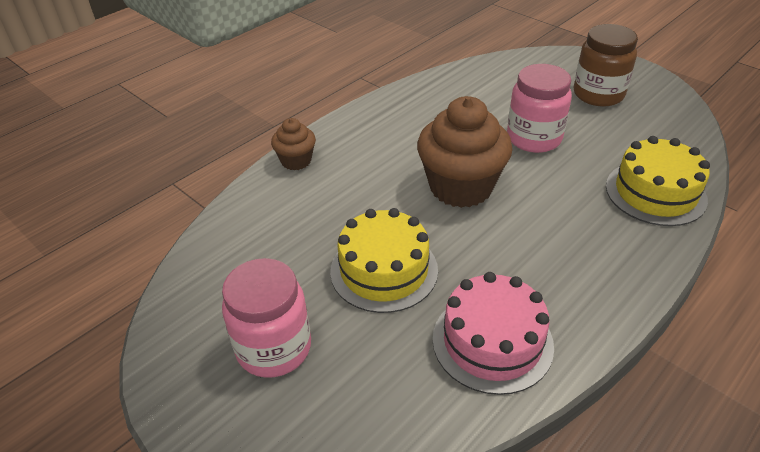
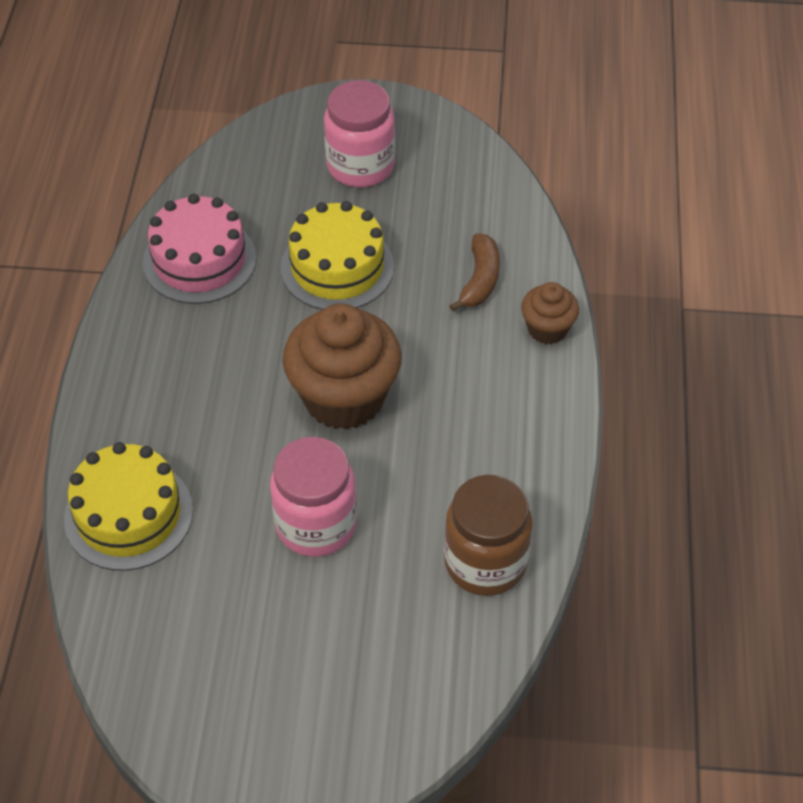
camera: 140 degrees right, 10 degrees up
brown jar [574,24,638,107] -> brown jar moved to [444,475,533,596]
none -> brown banana [449,233,500,312]

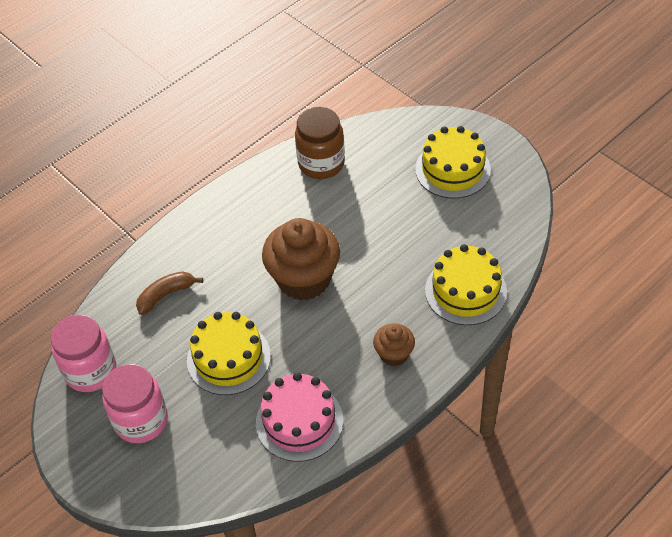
camera: 135 degrees left, 0 degrees up
pink jar [270,437,357,557] -> pink jar moved to [51,314,116,392]
brown cupcake [521,282,579,344] -> brown cupcake moved to [373,323,415,367]
none -> yellow cake [415,126,491,199]

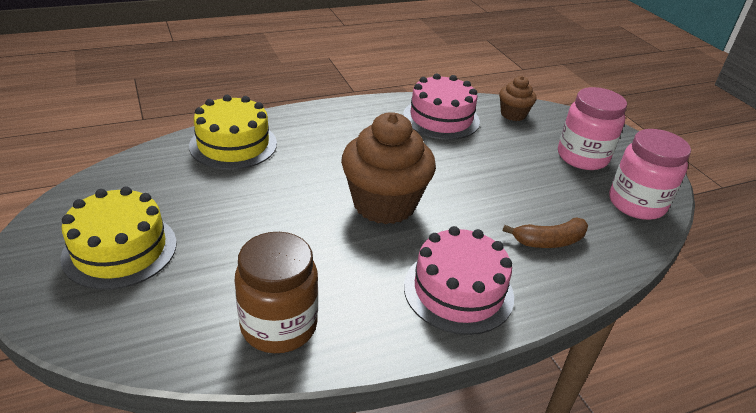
camera: 165 degrees left, 15 degrees down
yellow cake [187,312,271,395] -> none
brown cupcake [373,323,415,367] -> brown cupcake moved to [499,76,537,121]
none -> pink cake [404,226,514,335]

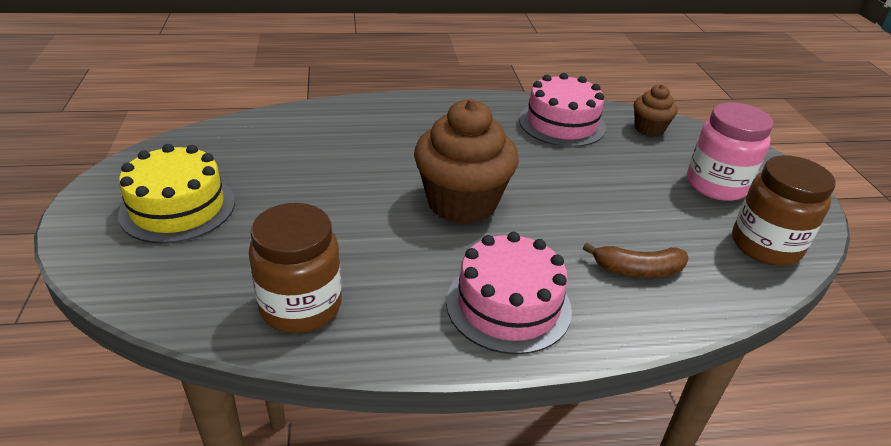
camera: 15 degrees right, 0 degrees up
yellow cake [189,95,277,170] -> none
pink jar [609,129,691,220] -> brown jar [732,155,836,266]

